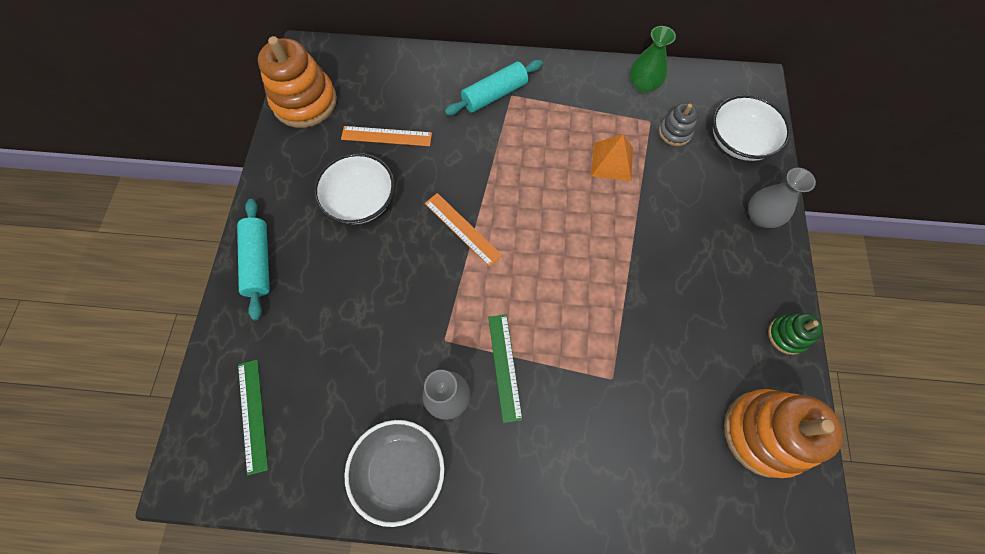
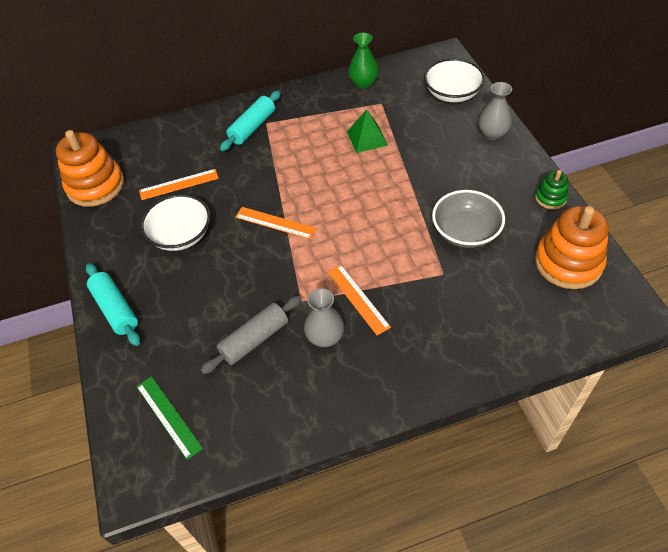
camera: 20 degrees left, 15 degrees down
grey bowl [344,420,445,527] -> grey bowl moved to [432,190,505,248]
green ruler [488,314,523,423] -> orange ruler [328,265,391,335]
orange pyramid [591,134,633,181] -> green pyramid [347,110,388,153]
grey stacking toy [659,103,698,146] -> none
none -> grey rolling pin [201,295,302,374]

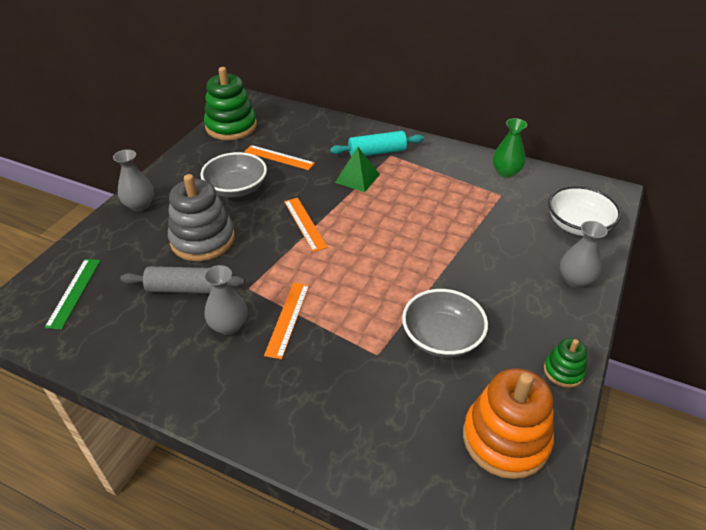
camera: 40 degrees right, 10 degrees down
orange stacking toy [56,130,124,207] -> green stacking toy [204,67,257,140]
turquoise rolling pin [86,263,140,346] -> grey vase [113,149,154,211]
white bowl [140,194,210,251] -> grey bowl [201,152,267,198]
green pyramid [347,110,388,153] -> green pyramid moved to [335,147,380,192]
none -> grey stacking toy [168,174,235,261]

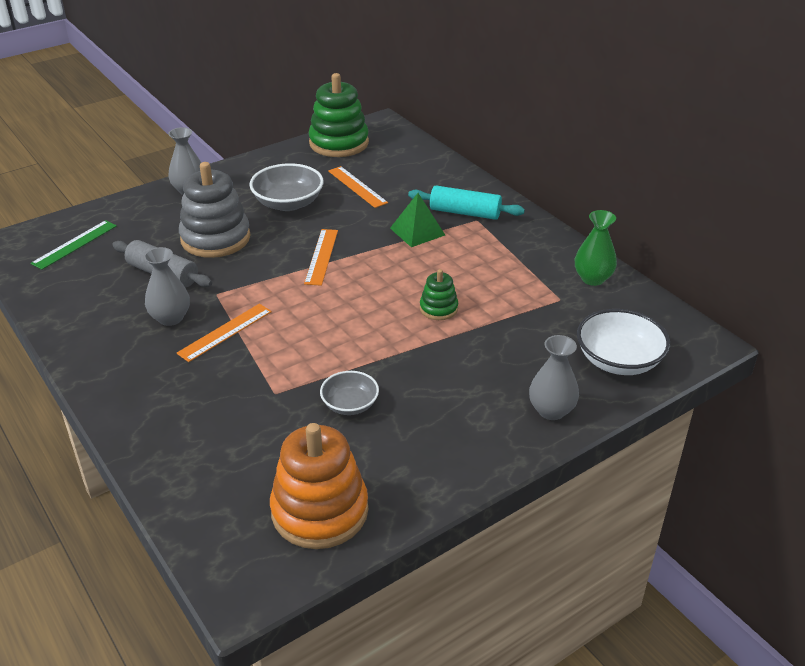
camera: 30 degrees right, 5 degrees down
grey bowl [402,289,488,358] -> grey bowl [320,371,379,415], size x0.61
green stacking toy [544,338,587,388] -> green stacking toy moved to [420,269,458,320]

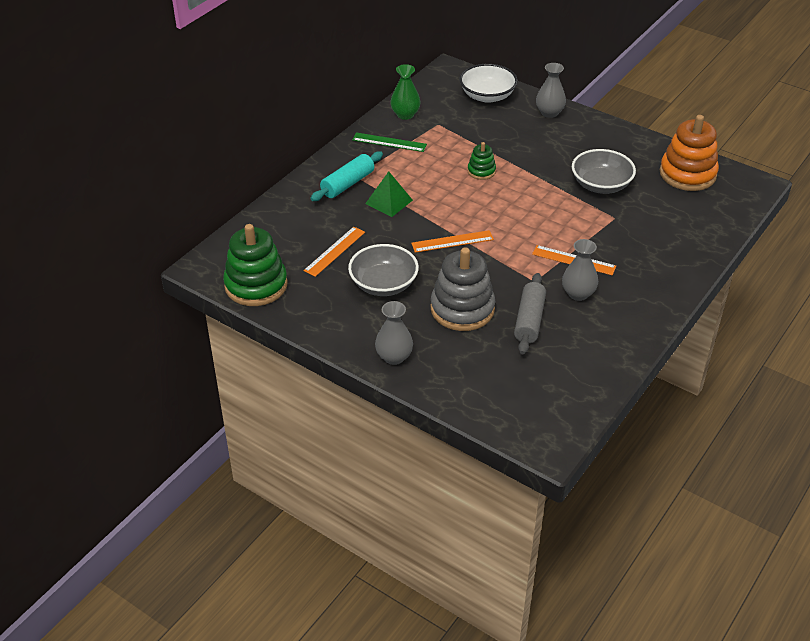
camera: 110 degrees left, 5 degrees up
green ruler [30,220,117,270] -> green ruler moved to [352,132,427,152]
grey bowl [320,371,379,415] -> grey bowl [572,149,636,194], size x1.63
turquoise rolling pin [408,186,525,220] -> turquoise rolling pin turned 45 degrees clockwise [310,151,383,201]

